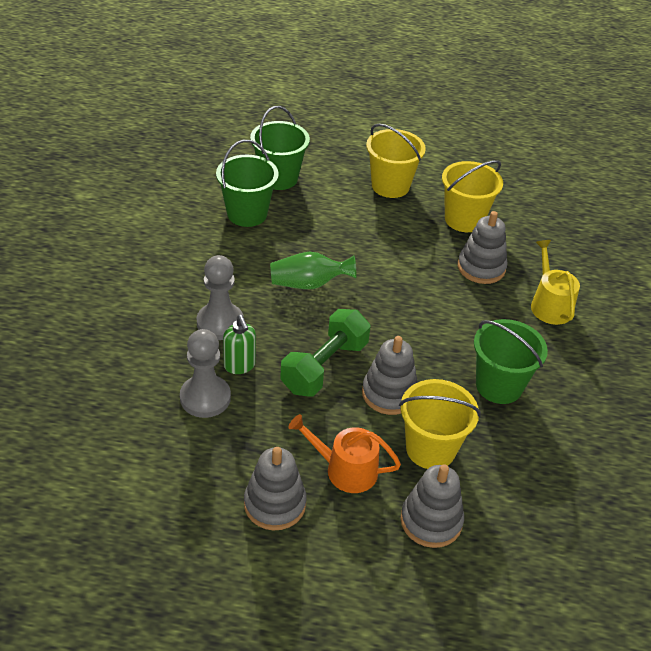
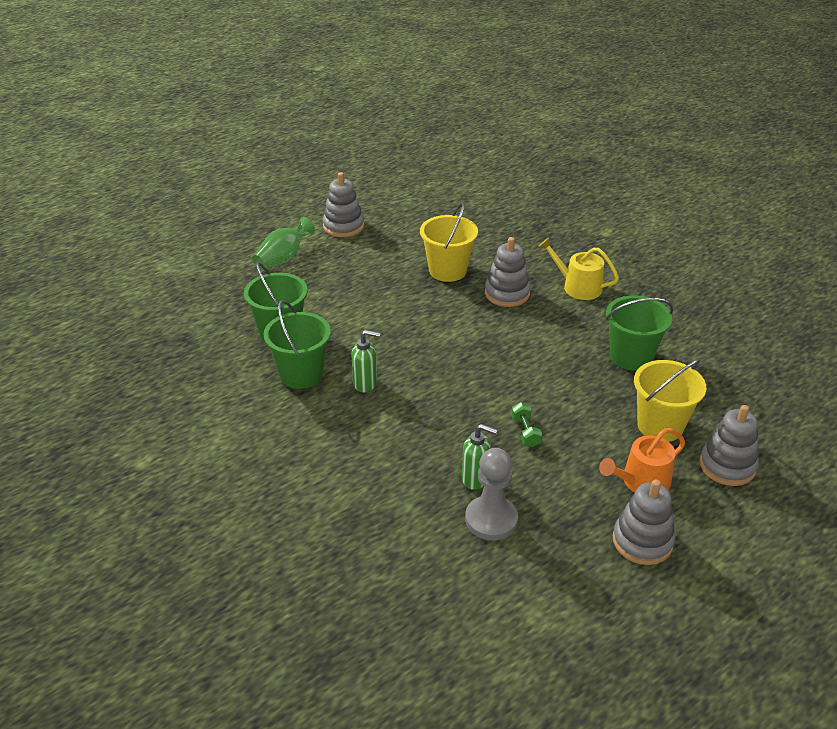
camera: 45 degrees left, 5 degrees down
grey pawn [197,255,244,340] -> none
green vase [270,252,356,289] -> green vase moved to [252,217,315,270]
green dumbbell [280,309,371,397] -> green dumbbell [511,402,542,447], size x0.47
grey stacking toy [362,336,418,415] -> grey stacking toy moved to [323,172,364,237]
yellow bucket [366,124,426,198] -> none
none -> green soap dispenser [351,330,381,393]

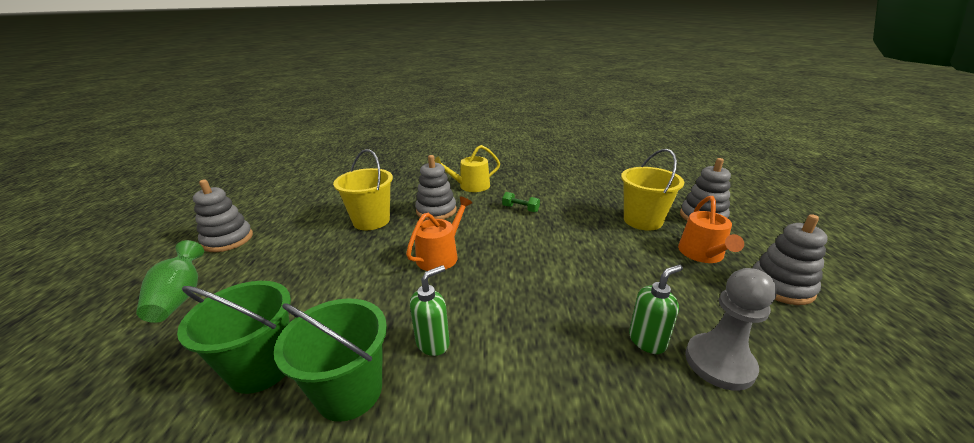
camera: 50 degrees left, 10 degrees down
green dumbbell [511,402,542,447] -> green dumbbell moved to [502,192,540,213]
green bucket [606,295,673,371] -> none
none -> orange watering can [406,196,472,271]

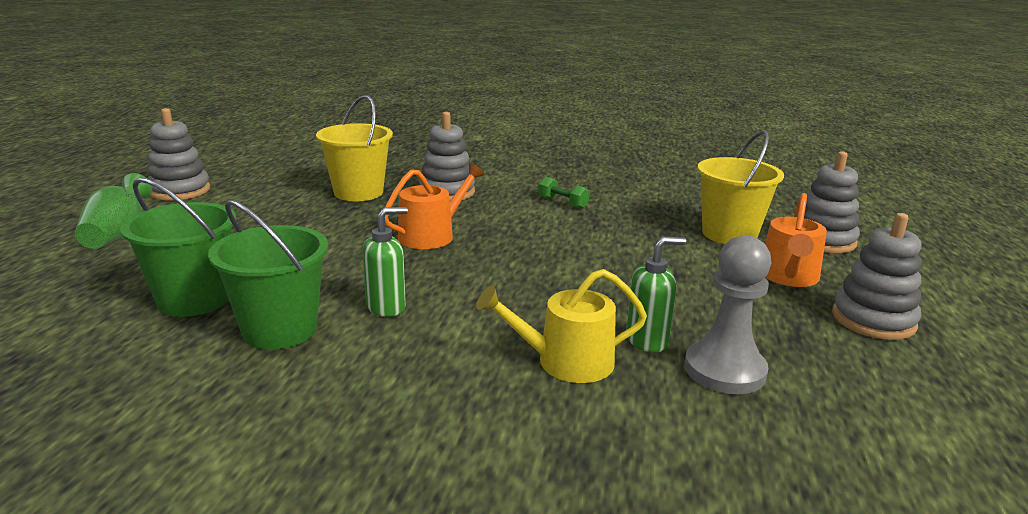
camera: 10 degrees right, 5 degrees down
yellow watering can [435,145,500,192] -> yellow watering can moved to [476,269,647,383]

